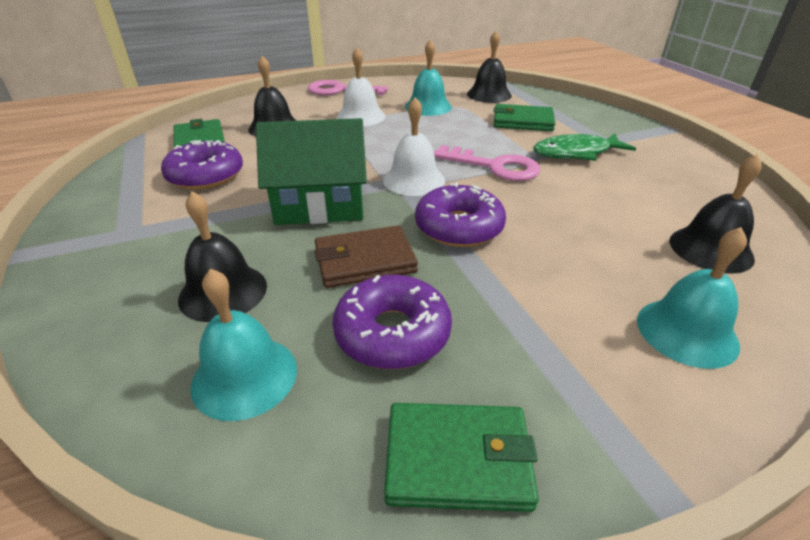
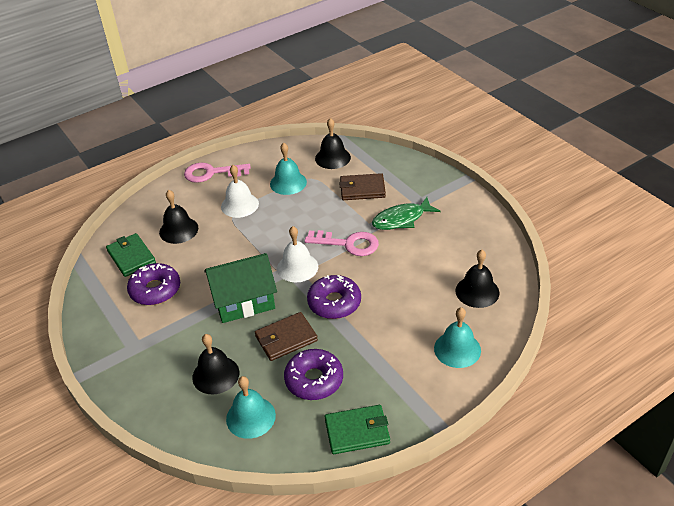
camera: 10 degrees left, 5 degrees up
green wallet [493,104,555,131] -> brown wallet [339,173,386,200]

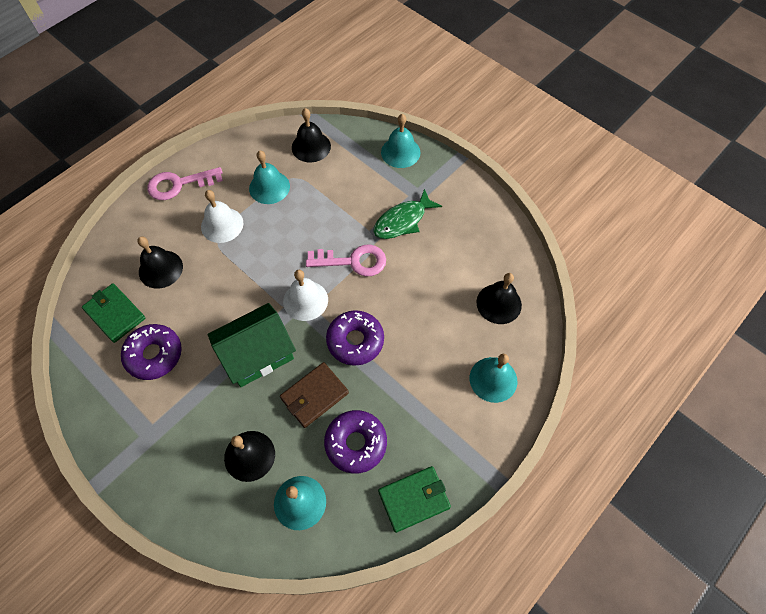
camera: 15 degrees left, 20 degrees up
brown wallet [339,173,386,200] -> none
none -> turquoise bell [381,114,420,168]

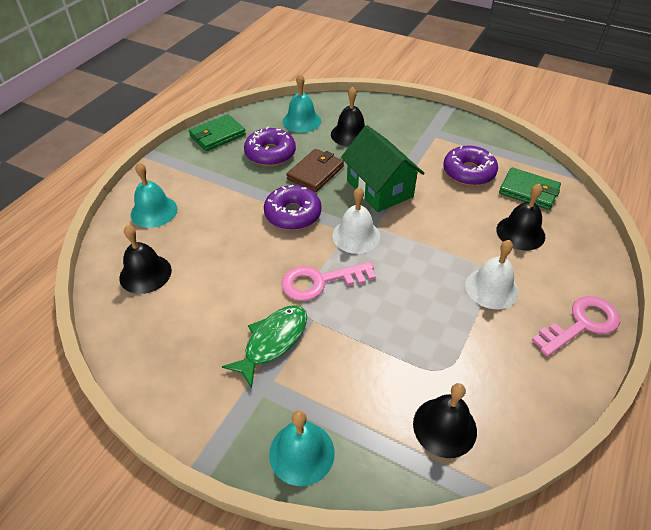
camera: 165 degrees right, 15 degrees down
green house [208,303,296,387] -> green house turned 75 degrees counterclockwise [341,125,425,212]
turquoise bell [249,151,290,204] -> none

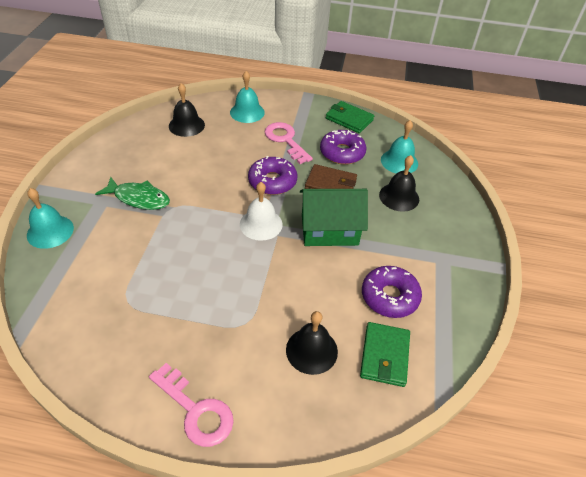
camera: 70 degrees right, 0 degrees up
pink key [281,262,376,301] -> pink key moved to [264,122,313,164]
green house [341,125,425,212] -> green house turned 45 degrees clockwise [300,189,368,246]
black bell [413,383,477,458] -> none
white bell [465,240,519,309] -> none

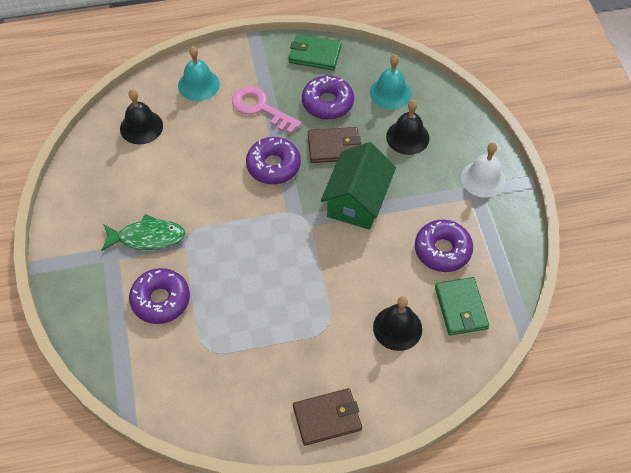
camera: 20 degrees left, 10 degrees up
turquoise bell [27,188,74,249] -> none
pink key [149,363,234,447] -> brown wallet [293,388,362,446]
white bell [240,182,283,241] -> white bell moved to [461,143,506,198]
green house [300,189,368,246] -> green house turned 45 degrees counterclockwise [321,142,396,230]
none -> purple donut [129,268,190,324]

